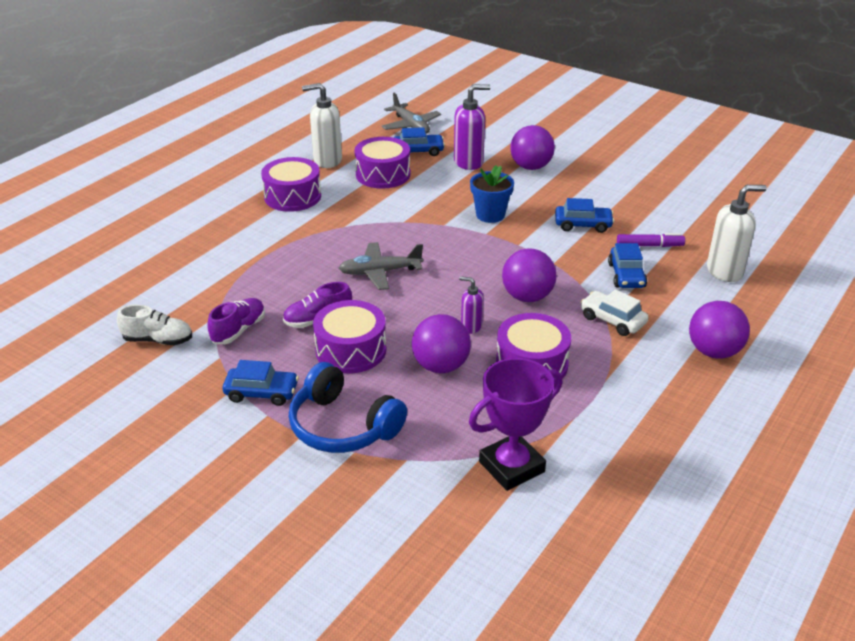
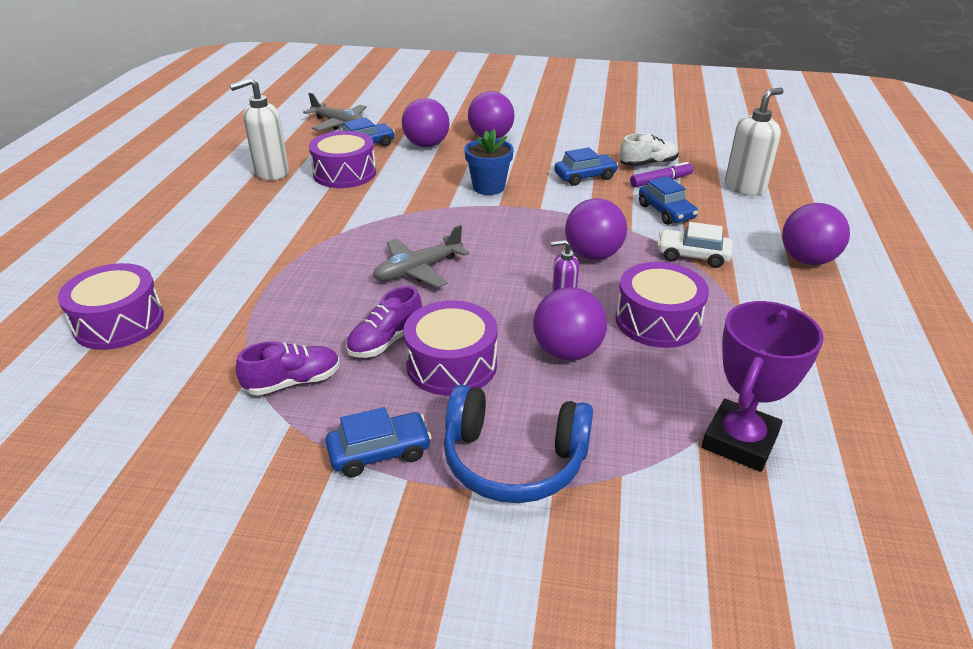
camera: 25 degrees left, 0 degrees up
white shoe [117,305,192,345] -> white shoe moved to [620,133,679,166]
purple shoe [207,298,265,344] -> purple shoe turned 60 degrees clockwise [236,341,340,395]
purple drum [261,157,321,212] -> purple drum moved to [58,263,164,350]
purple soap dispenser [454,84,491,170] -> purple ball [402,98,450,148]

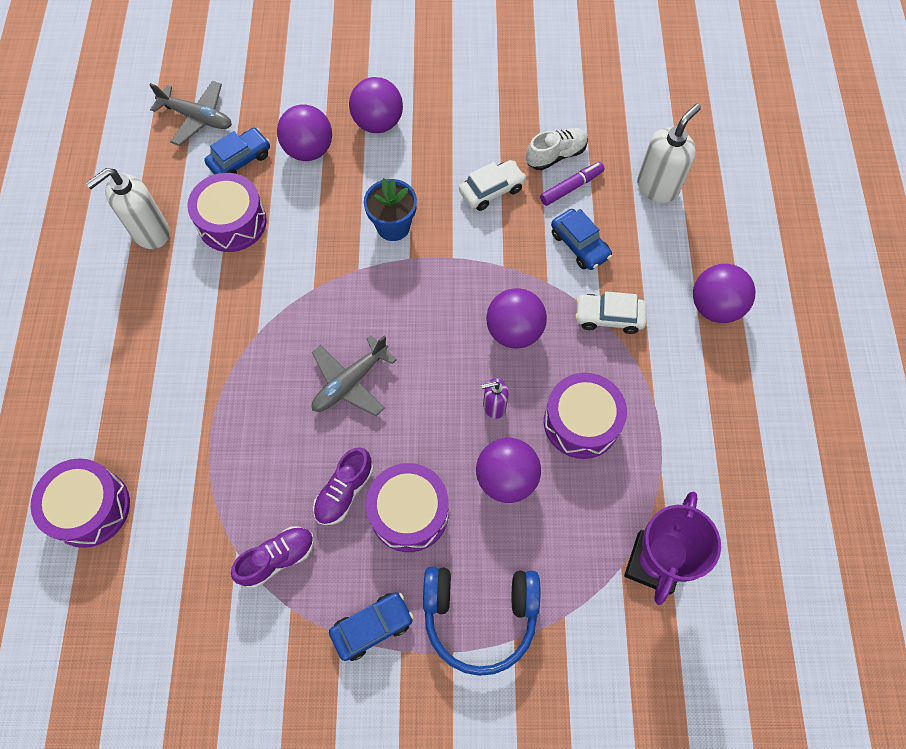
camera: 10 degrees left, 30 degrees up
blue car [554,148,618,186] -> white car [459,160,526,211]

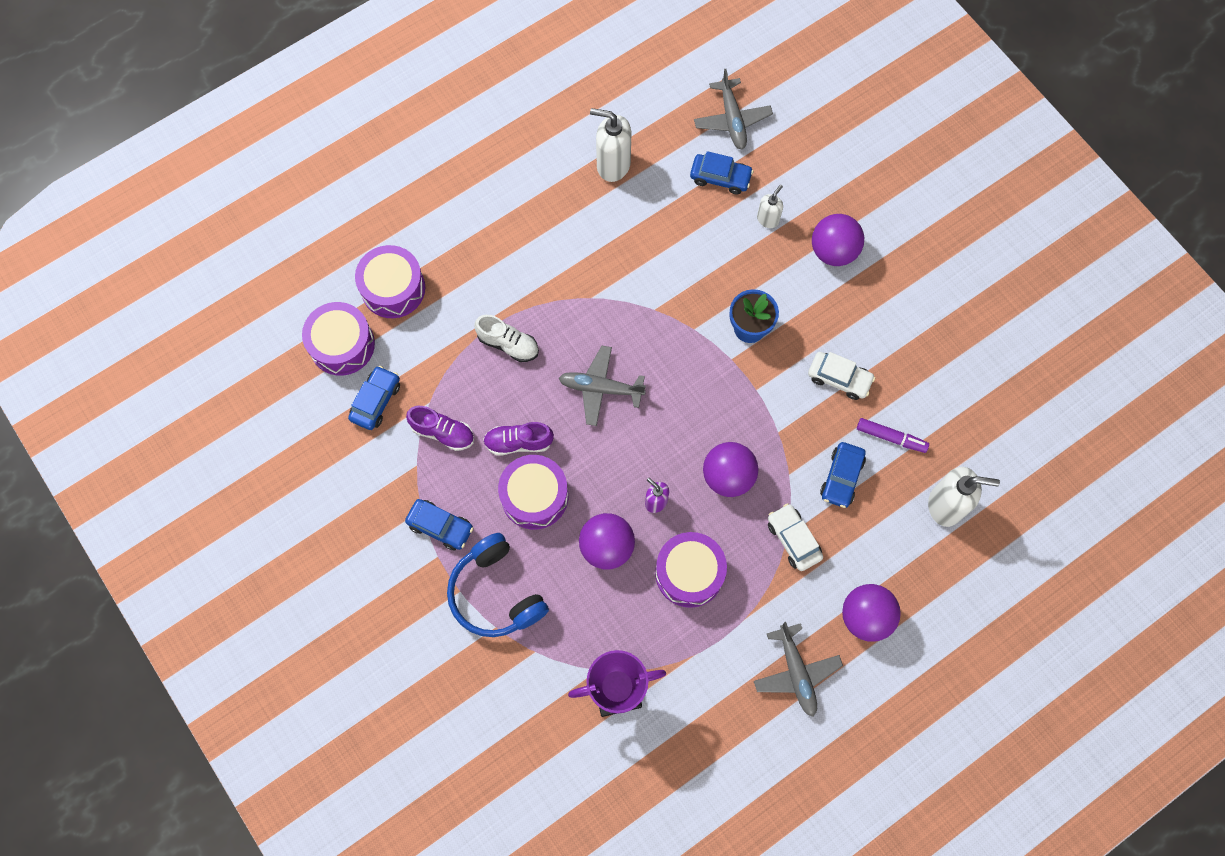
camera: 55 degrees right, 5 degrees up
purple drum [187,173,267,252] -> purple drum moved to [302,302,375,376]
purple ball [277,105,332,161] -> white soap dispenser [757,185,783,228]
white shoe [526,128,588,170] -> white shoe moved to [474,315,539,362]
none -> blue car [348,366,400,430]
none -> grey plane [754,622,843,717]

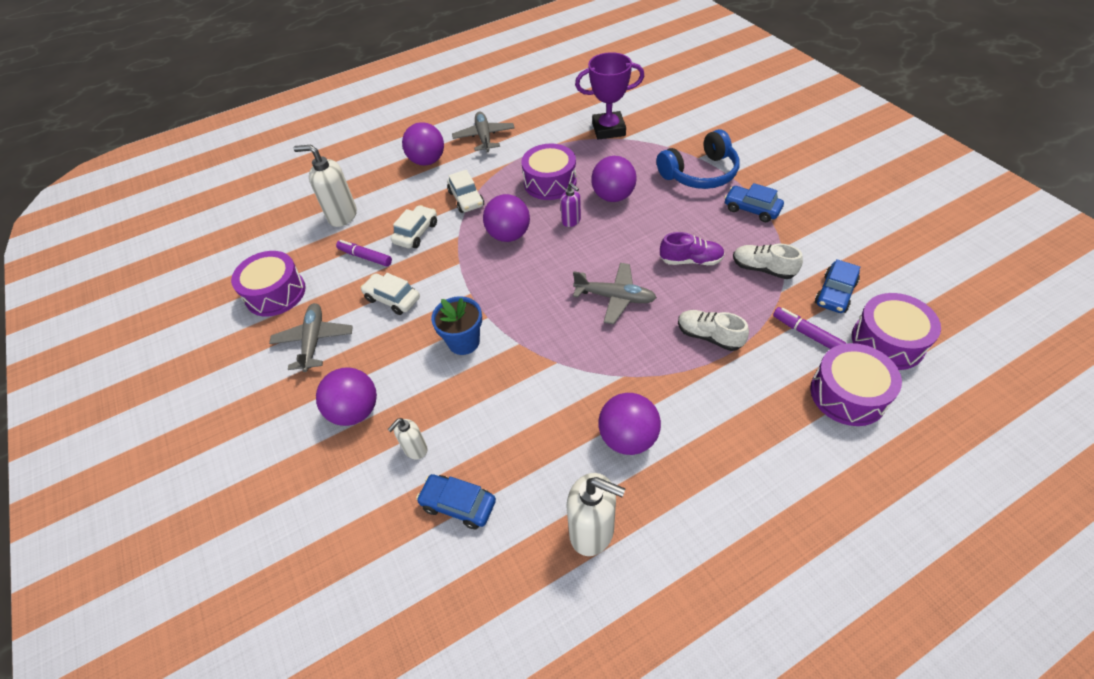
camera: 170 degrees left, 20 degrees down
purple shoe [406,406,474,451] -> white shoe [733,244,803,279]
blue headphones [447,533,549,637] -> blue headphones turned 90 degrees clockwise [657,129,739,189]
purple drum [498,455,568,530] -> purple drum moved to [231,251,306,317]
grey plane [694,69,773,150] -> grey plane moved to [269,303,353,372]
blue car [820,442,866,508] -> white car [391,205,437,249]
none -> purple ball [599,393,661,455]
none -> purple marker [773,307,846,349]

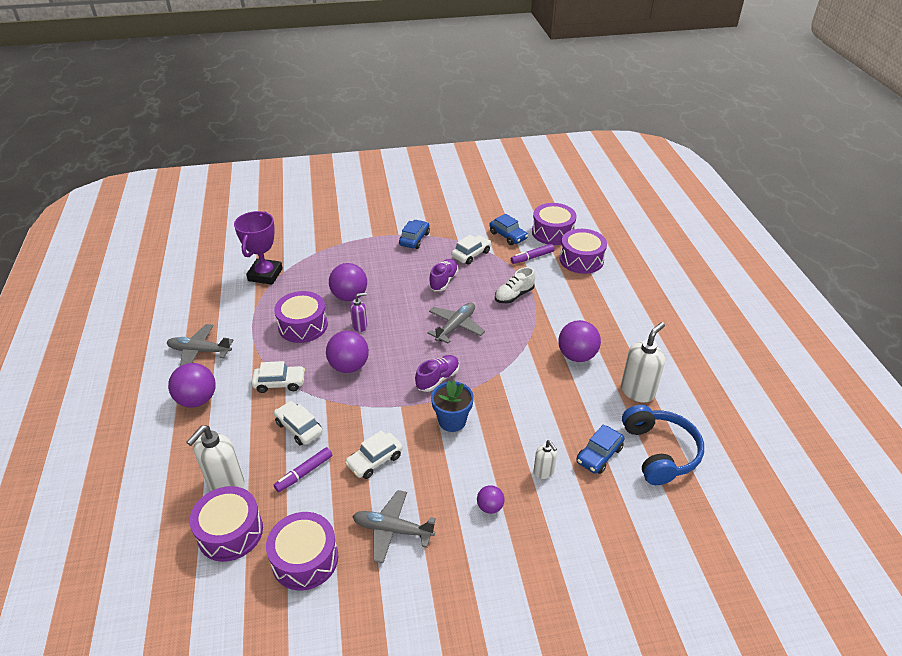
camera: 75 degrees left, 10 degrees down
purple ball [316,367,377,426] -> purple ball [477,485,505,514], size x0.55
blue headphones [657,129,739,189] -> blue headphones moved to [622,405,704,485]
blue car [724,183,784,222] -> blue car turned 150 degrees clockwise [399,220,430,249]
white shoe [733,244,803,279] -> white car [452,235,491,265]
none -> purple drum [190,486,263,562]
none -> purple shoe [415,355,459,392]

